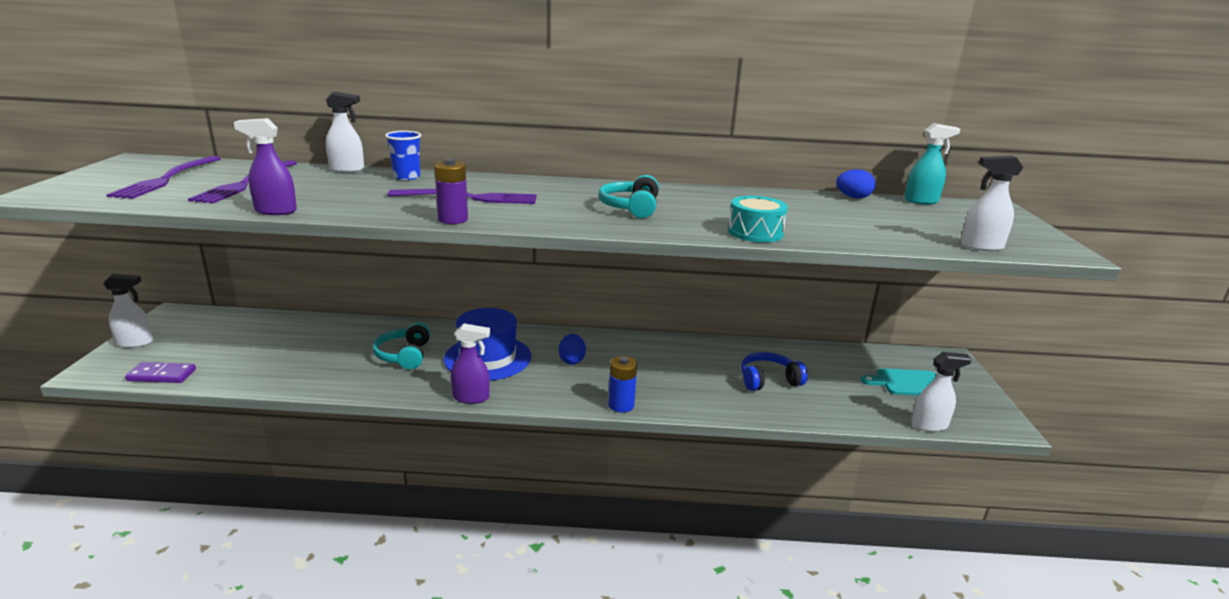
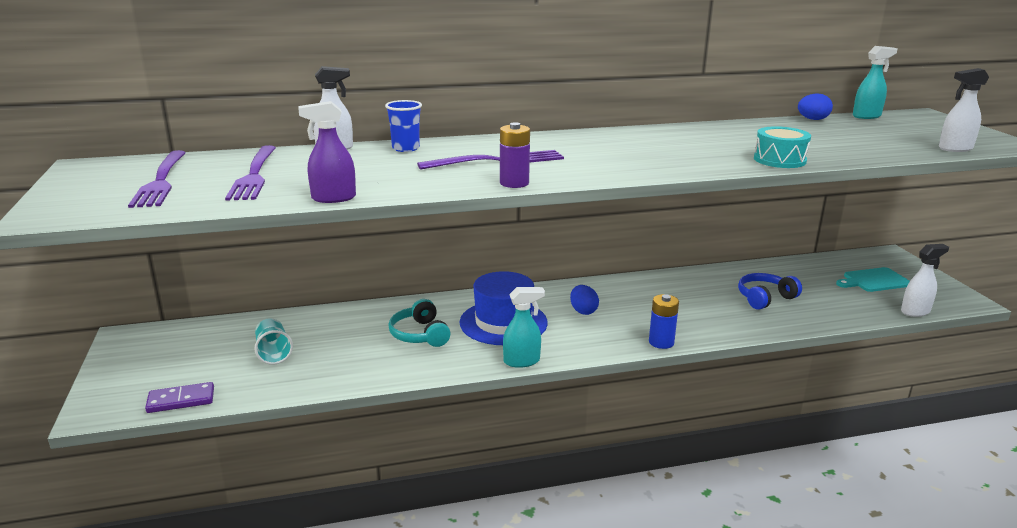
camera: 15 degrees left, 0 degrees up
white spray bottle [103,274,154,348] -> none
purple spray bottle [451,323,490,404] -> turquoise spray bottle [503,287,545,368]
turquoise headphones [599,175,659,218] -> none
none -> turquoise cup [255,318,293,365]

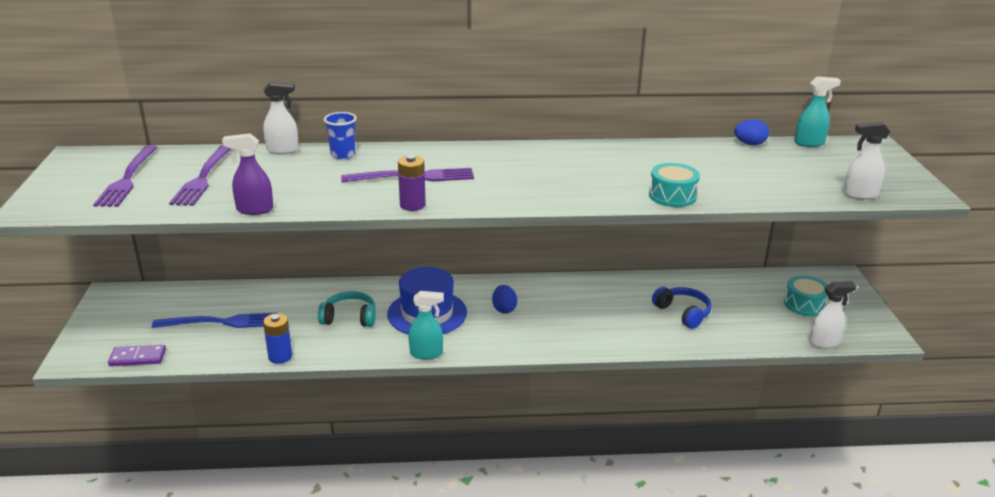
camera: 10 degrees right, 5 degrees up
turquoise cup [255,318,293,365] -> blue fork [152,312,278,328]
turquoise headphones [388,299,450,347] -> turquoise headphones turned 105 degrees clockwise [318,291,376,327]
blue battery [649,294,679,349] -> blue battery moved to [263,313,292,364]
blue headphones [738,273,802,310] -> blue headphones turned 75 degrees clockwise [652,287,712,329]
turquoise cutting board [836,267,910,292] -> turquoise drum [784,276,828,316]

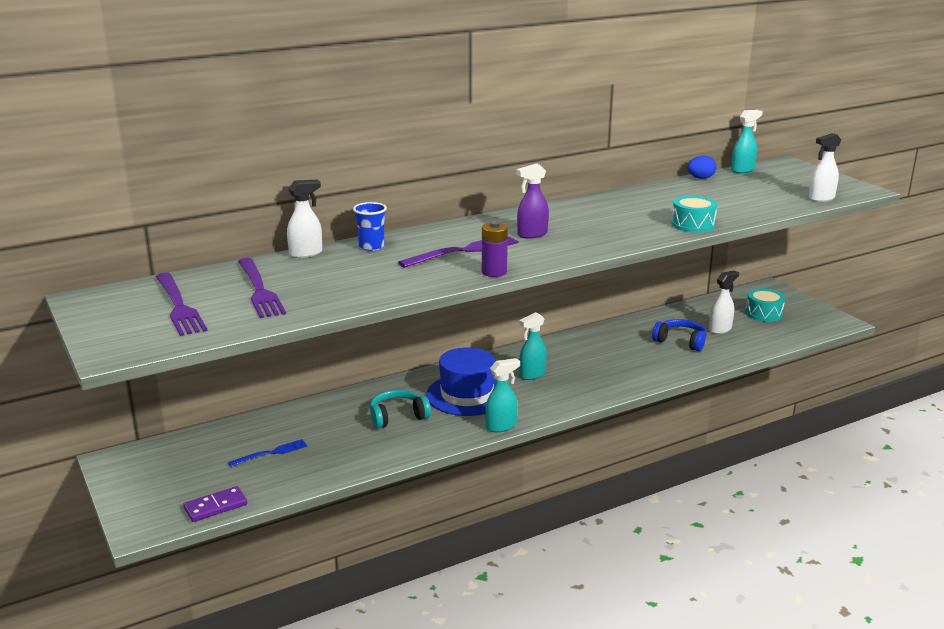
camera: 25 degrees left, 5 degrees down
blue fork [152,312,278,328] -> blue fork [228,439,307,467], size x0.59
purple spray bottle [222,133,273,215] -> purple spray bottle moved to [516,163,549,239]
blue battery [263,313,292,364] -> none
blue egg [492,285,517,314] -> turquoise spray bottle [519,312,547,380]
white spray bottle [809,282,857,349] -> white spray bottle moved to [709,270,739,334]

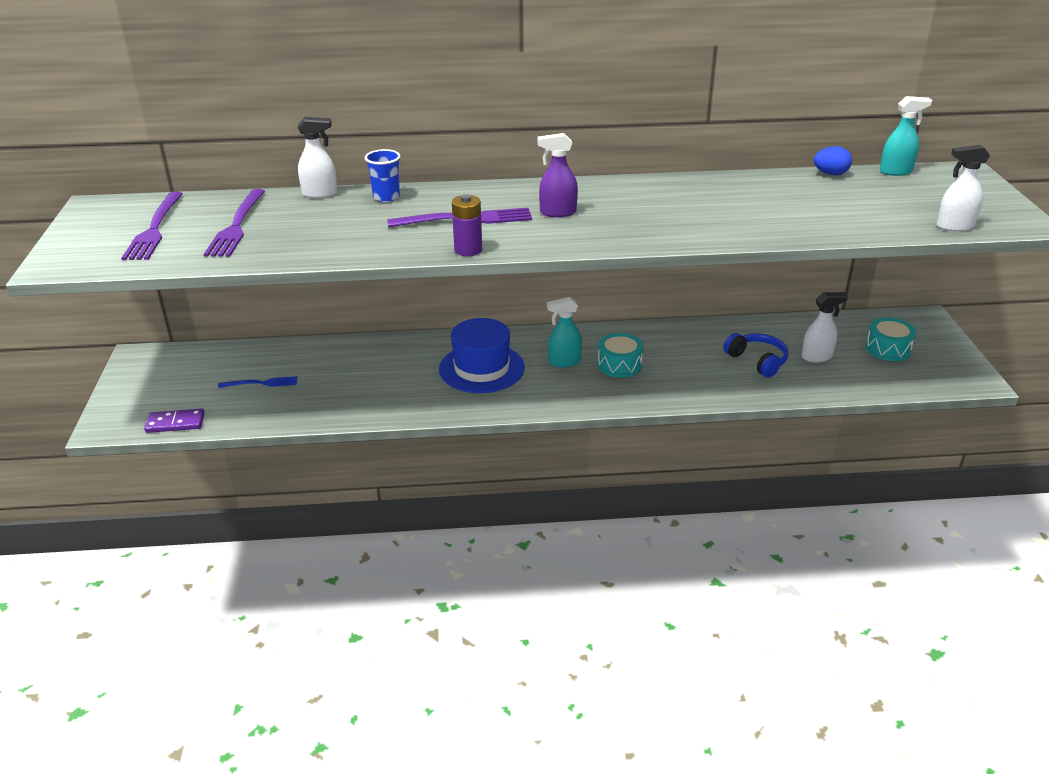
camera: 25 degrees right, 10 degrees up
turquoise headphones [370,390,431,429] -> none
turquoise spray bottle [485,358,520,432] -> none
turquoise drum [671,196,717,233] -> turquoise drum moved to [598,333,643,378]

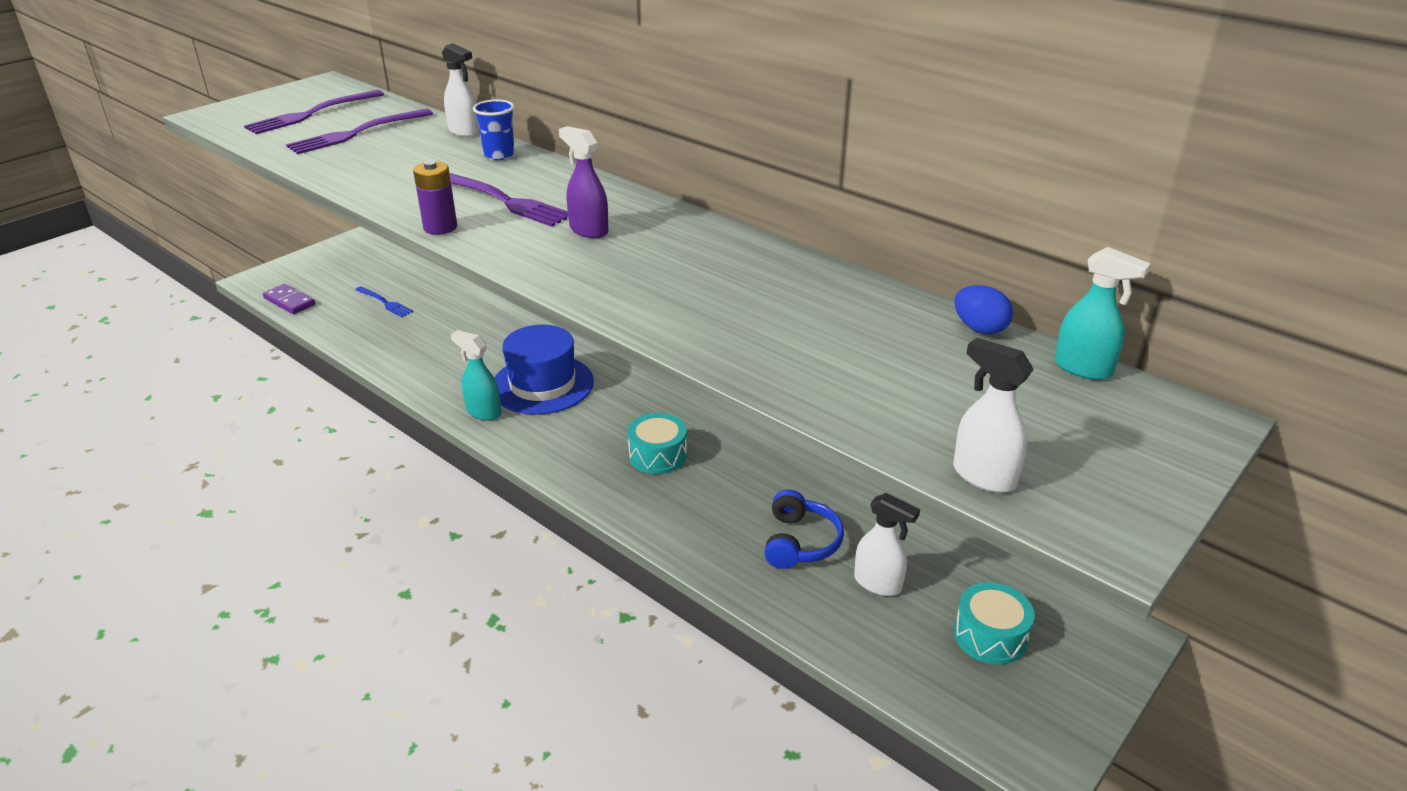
camera: 45 degrees right, 0 degrees up
turquoise spray bottle [547,297,582,367] -> turquoise spray bottle moved to [451,330,502,421]

